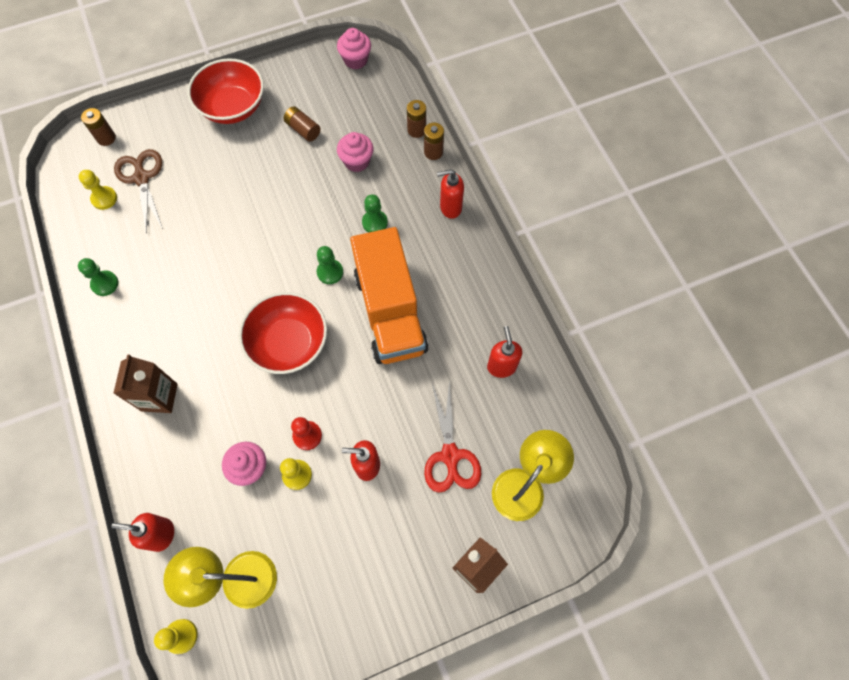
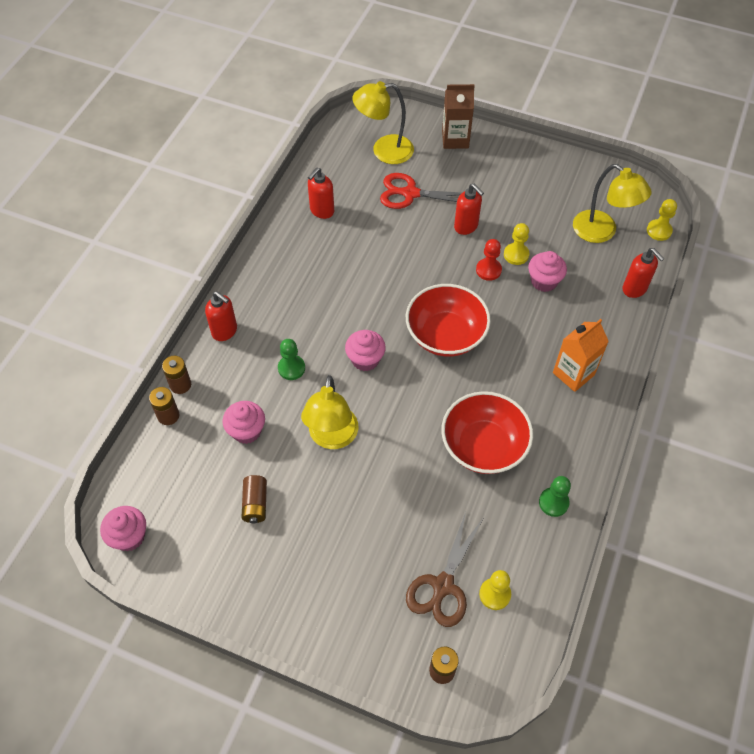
camera: 135 degrees left, 10 degrees down
brown carton [113,355,178,413] -> orange carton [553,319,609,392]
red bowl [188,58,264,124] -> red bowl moved to [441,391,533,474]
green pawn [317,246,343,284] -> pink cupcake [345,330,386,371]
orange truck [350,227,429,364] -> none
red scissors [424,380,482,493] -> red scissors turned 120 degrees counterclockwise [380,173,462,209]
none -> yellow lamp [301,375,358,449]

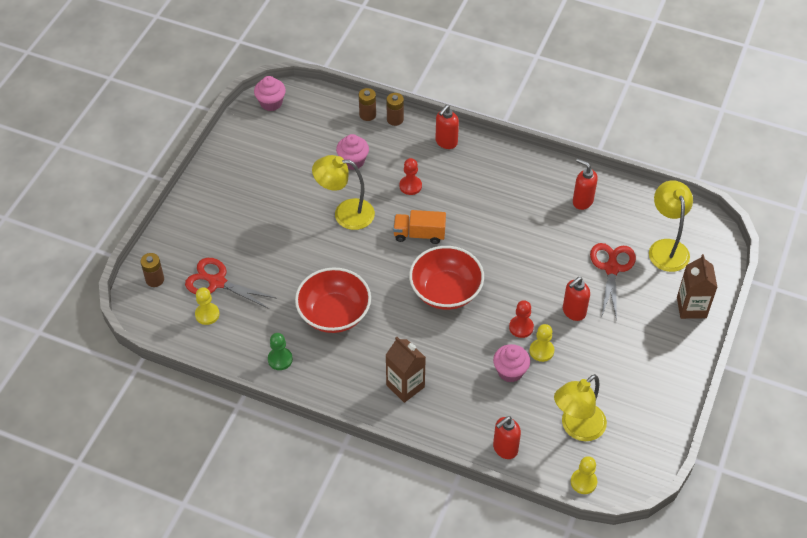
camera: 90 degrees right, 5 degrees down
brown battery [242,475,267,524] -> none
green pawn [278,339,305,380] -> red pawn [400,158,422,195]
pink cupcake [345,330,386,371] -> orange truck [393,210,446,244]
brown scissors [406,512,483,627] -> red scissors [185,258,277,309]
orange carton [553,319,609,392] -> brown carton [386,336,426,403]

